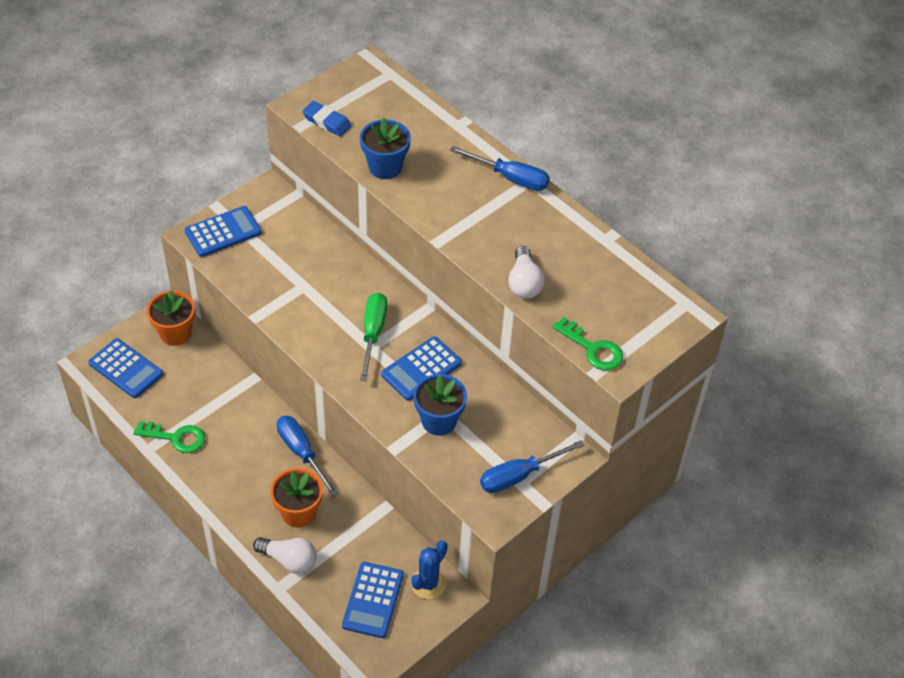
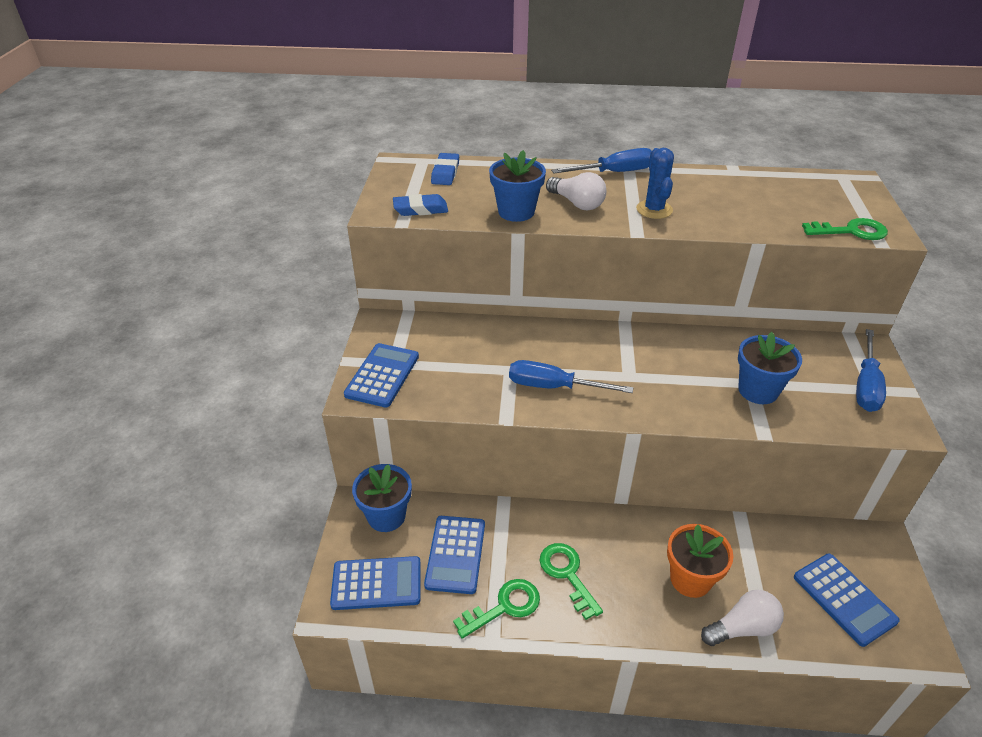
camera: 40 degrees left, 10 degrees down
orange flower pot [147,291,195,346] -> blue flower pot [352,464,412,532]
blue screwdriver [277,416,338,496] -> blue screwdriver moved to [509,360,633,393]
green screwdriver [360,293,387,381] -> none
blue calculator [381,336,462,401] -> blue calculator moved to [424,516,485,594]
blue cactus [411,541,447,599] -> blue cactus moved to [636,148,674,219]
white light bulb [508,246,545,299] -> white light bulb moved to [546,172,606,210]
none -> blue eraser [431,153,459,185]
none -> green key [539,543,603,620]

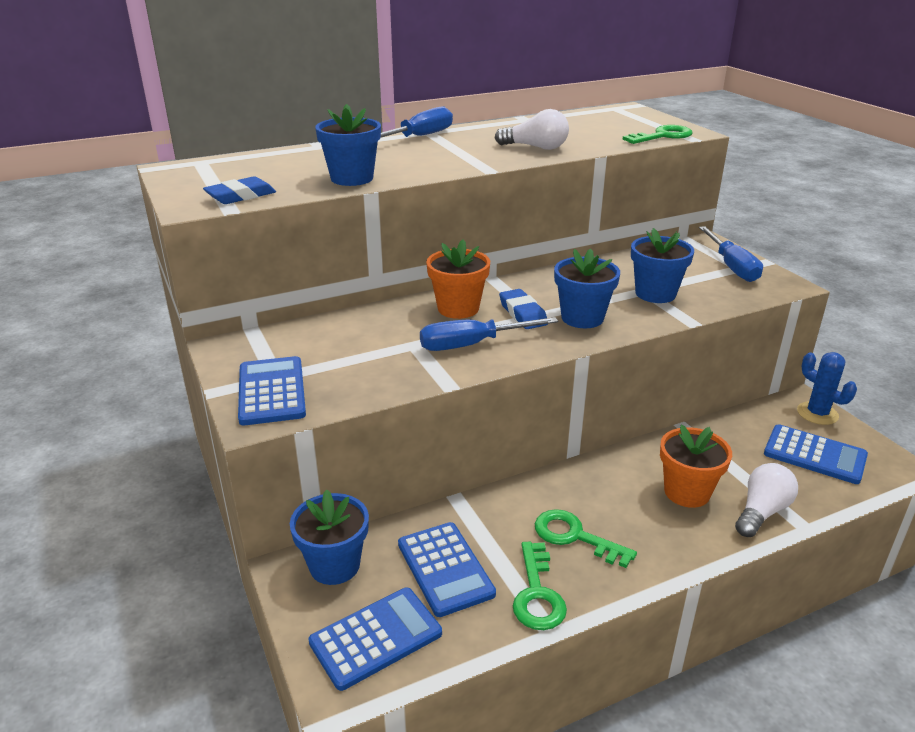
camera: 30 degrees left, 10 degrees down
blue eraser [431,153,459,185] -> blue eraser moved to [499,289,548,329]
green key [453,579,540,639] -> green key turned 150 degrees clockwise [513,542,567,630]
white light bulb [546,172,606,210] -> white light bulb moved to [495,109,569,150]
blue cactus [636,148,674,219] -> blue cactus moved to [797,352,857,425]
none -> orange flower pot [426,240,490,319]
none -> blue flower pot [554,249,620,328]

